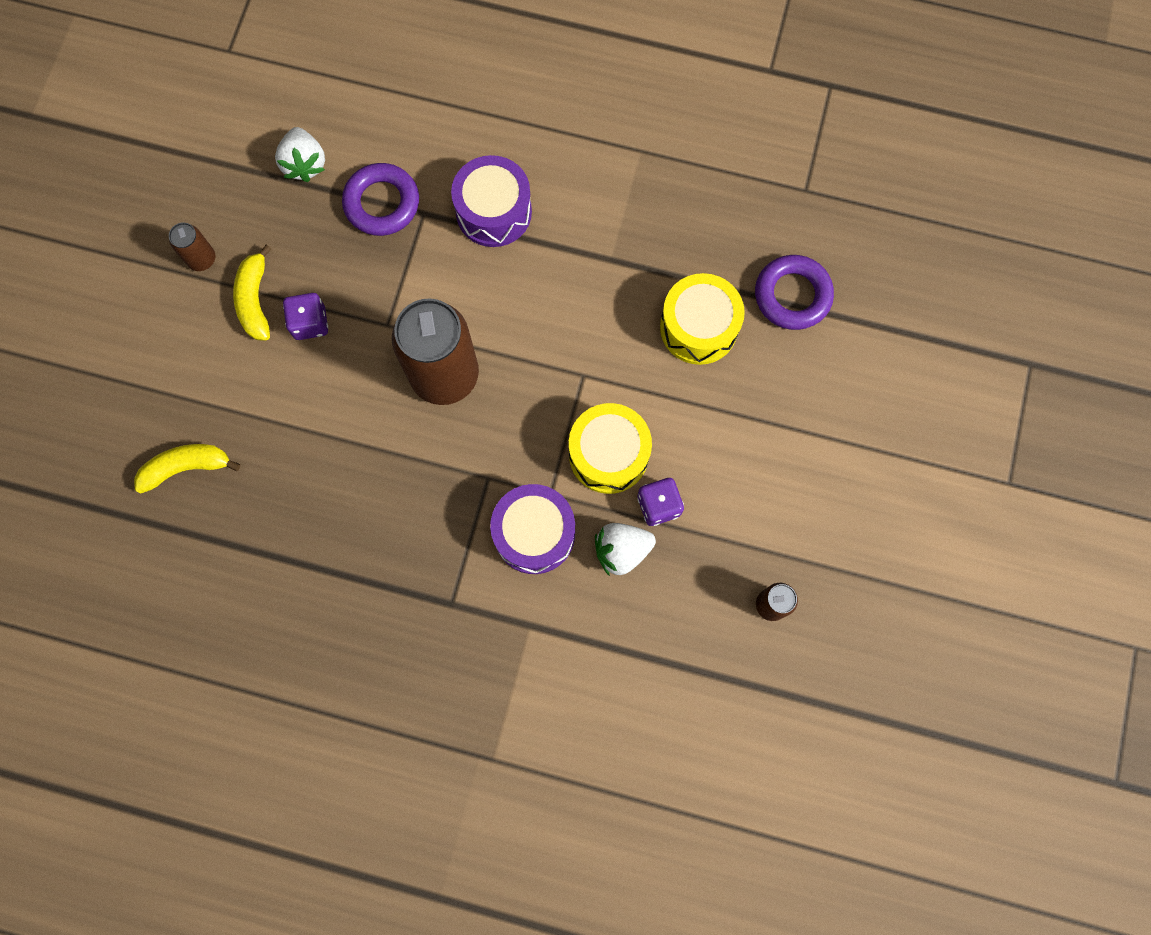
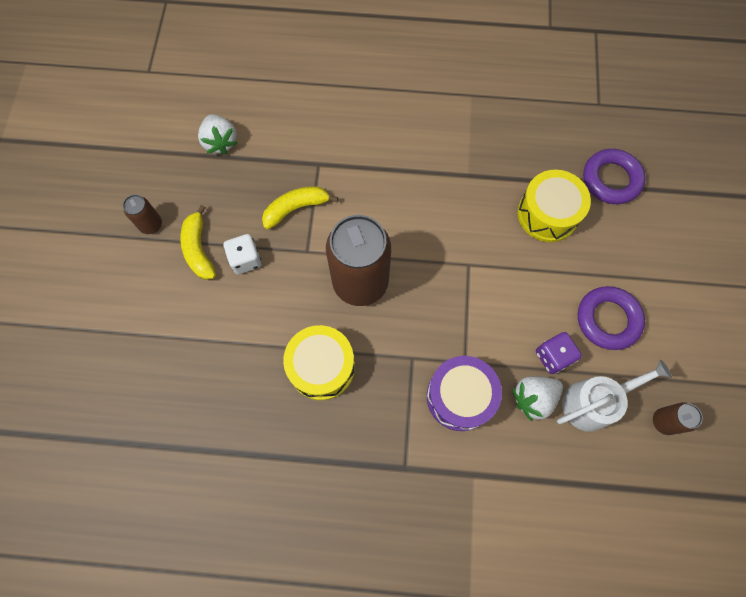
camera: 10 degrees left, 5 degrees down
yellow banana [134,444,240,494] -> yellow banana moved to [262,186,338,229]
purple dice [283,293,328,340] -> white dice [223,234,262,274]
purple ring [342,163,419,236] -> purple ring moved to [578,286,645,350]
purple drum [451,155,532,247] -> none
yellow drum [569,403,652,494] -> yellow drum moved to [283,325,355,400]
none -> white watering can [557,360,672,432]

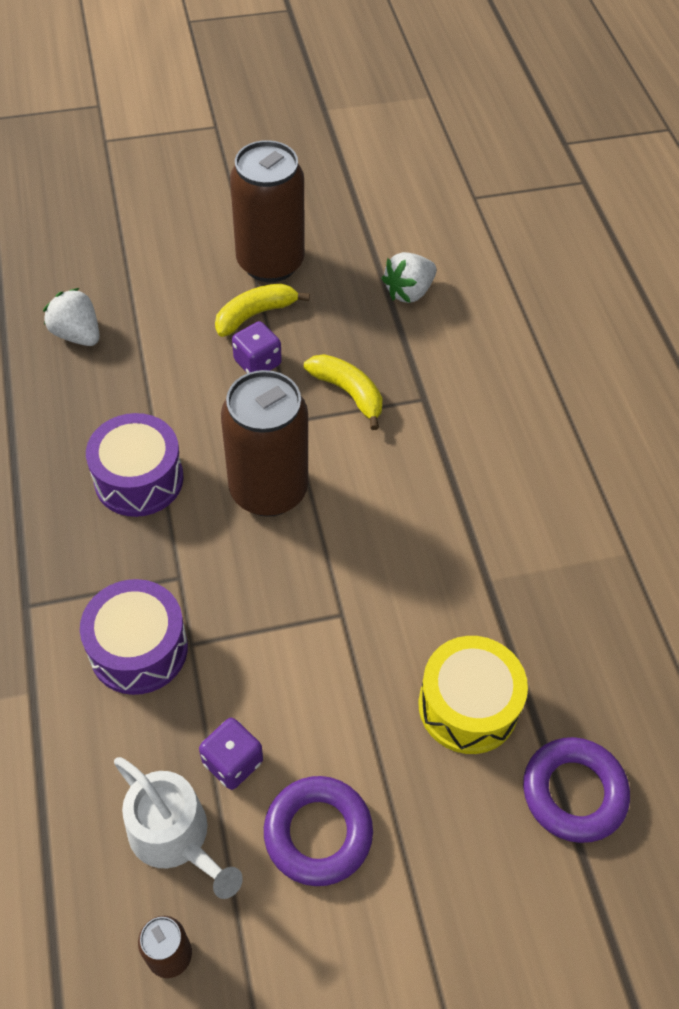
camera: 70 degrees right, 15 degrees down
brown can [123,195,162,234] -> brown can [230,140,305,282], size x2.24
white dice [223,234,262,274] -> purple dice [232,321,282,373]
yellow drum [283,325,355,400] -> purple drum [86,413,184,517]
white strawberry [513,376,563,422] -> white strawberry moved to [43,288,100,346]

